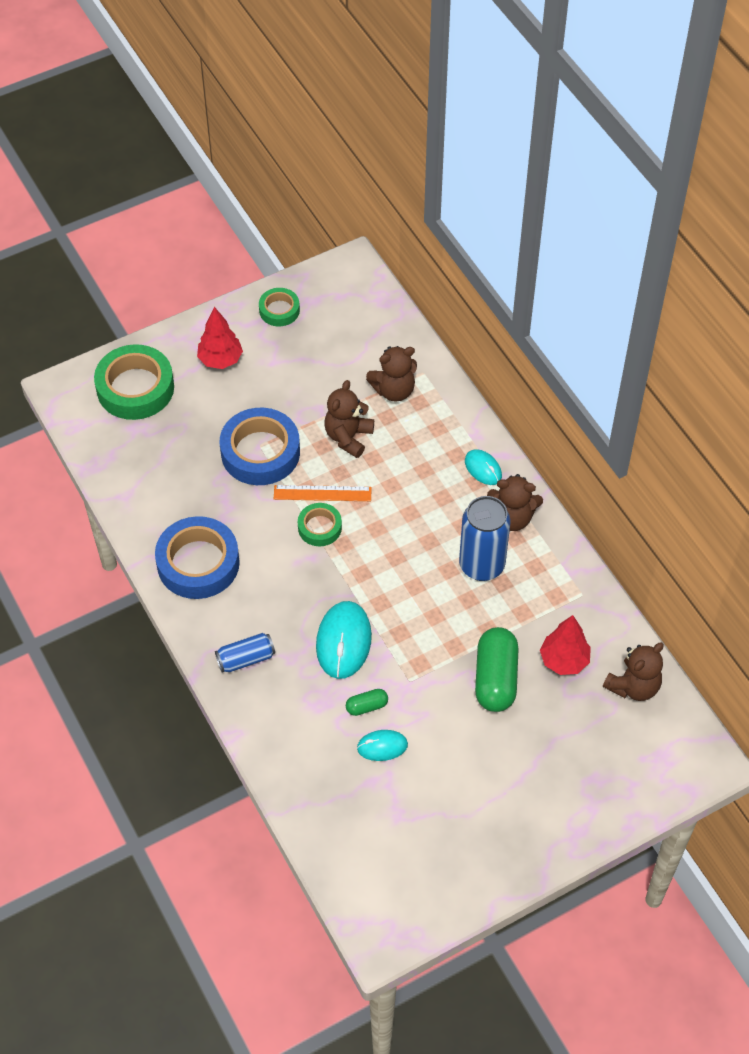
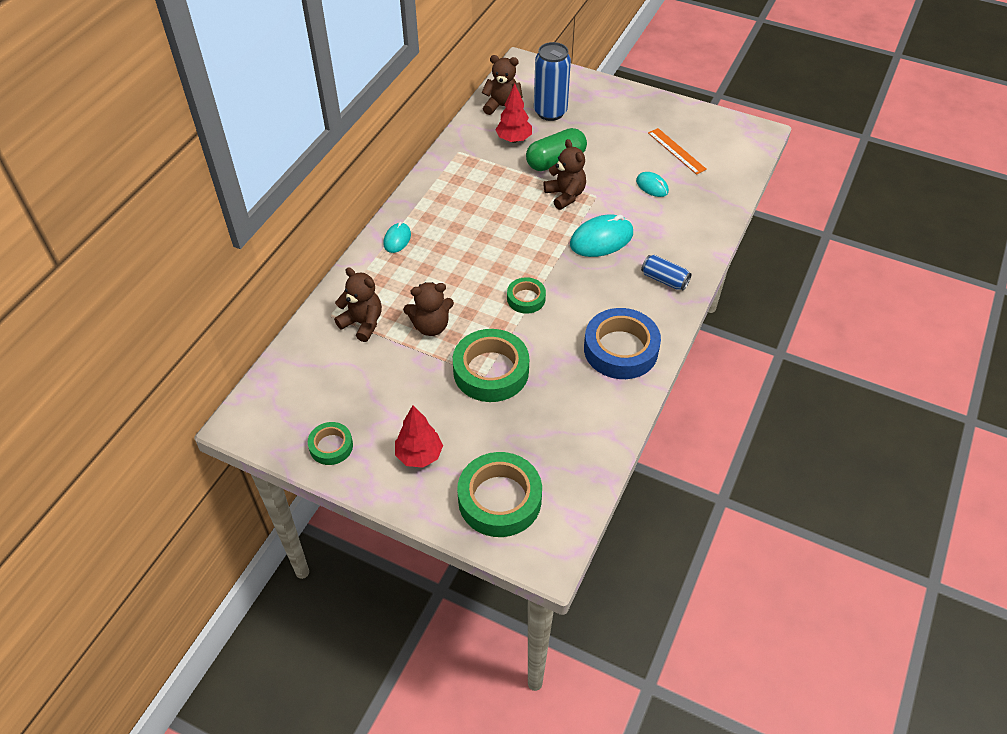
camera: 125 degrees left, 5 degrees down
blue tape [220,408,300,485] -> green tape [453,329,529,402]
orange ruler [274,485,372,501] -> orange ruler moved to [648,128,707,175]
green capsule [346,689,388,716] -> none
blue can [459,496,510,581] -> blue can moved to [534,42,571,121]
brown teddy bear [487,474,543,531] -> brown teddy bear moved to [544,139,586,210]

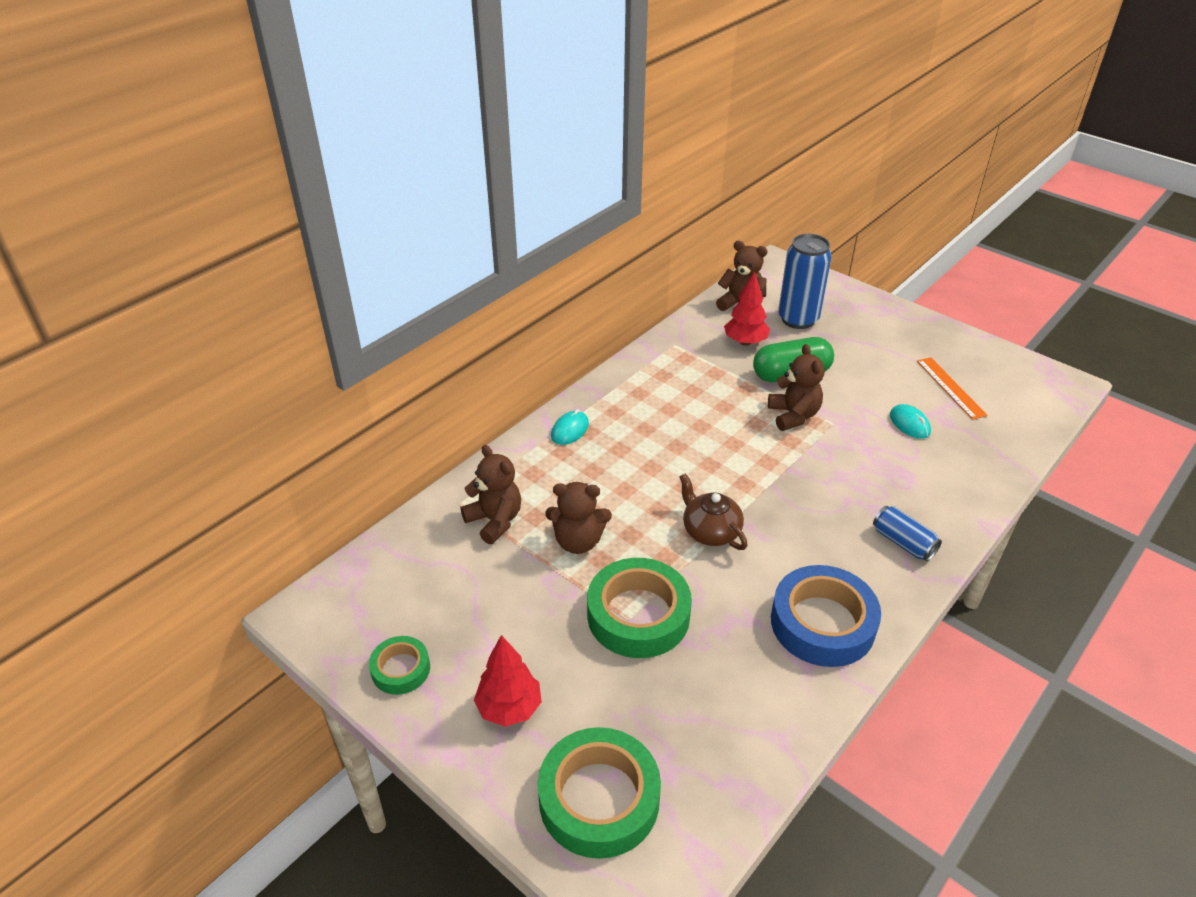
camera: 15 degrees right, 10 degrees down
green tape [507,277,546,314] -> brown teapot [679,473,747,550]
turquoise mouse [570,214,633,257] -> none

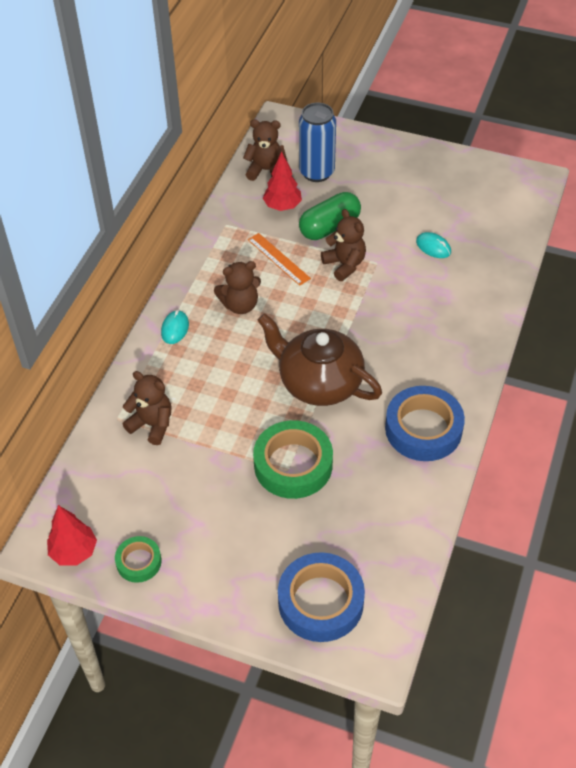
camera: 20 degrees left, 10 degrees up
red tree [474,635,542,727] -> red tree moved to [47,505,97,565]
green tape [538,727,661,859] -> blue tape [278,552,365,642]
brown teddy bear [545,482,612,554] -> brown teddy bear moved to [214,261,261,314]
brown teapot [679,473,747,550] -> brown teapot [257,313,382,406], size x1.80
blue can [873,506,942,561] -> none
orange ruler [917,357,988,420] -> orange ruler moved to [248,233,311,286]

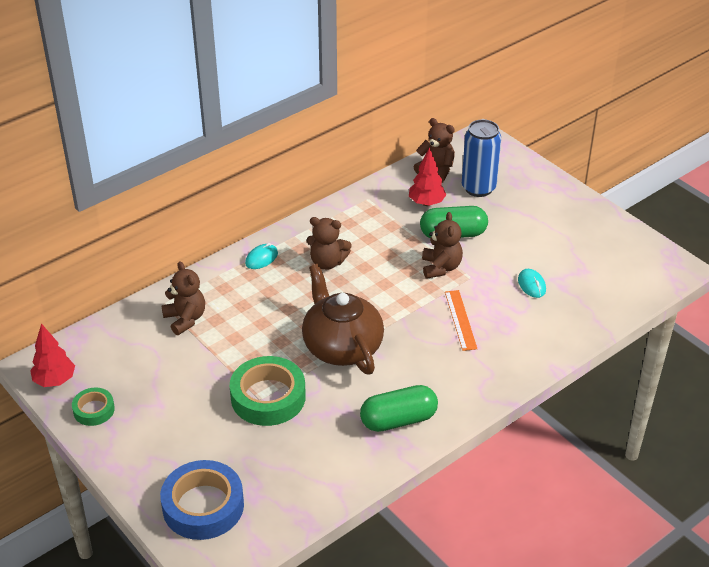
camera: 30 degrees right, 10 degrees down
orange ruler [248,233,311,286] -> orange ruler moved to [445,290,477,351]
blue tape [385,386,465,461] -> green capsule [360,385,438,432]

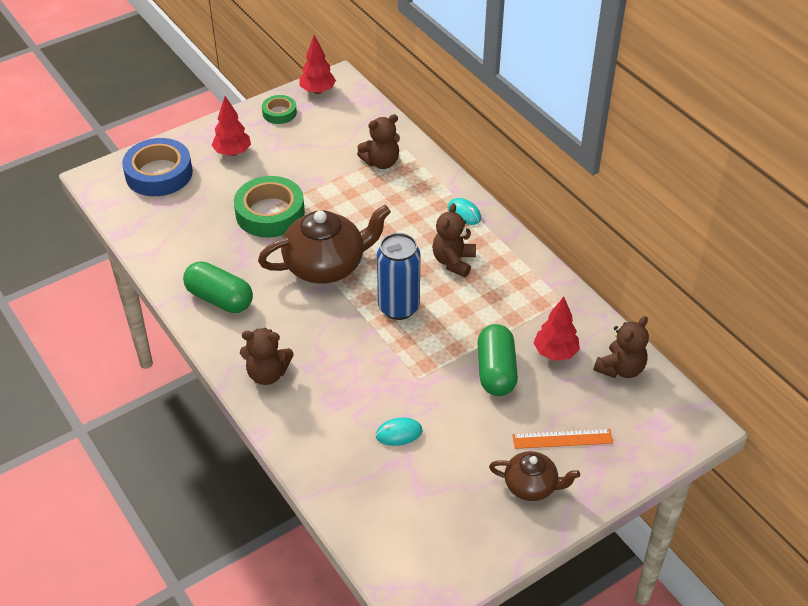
camera: 95 degrees right, 5 degrees up
green capsule [360,385,438,432] -> green capsule turned 45 degrees counterclockwise [183,261,253,313]
brown teddy bear [422,212,463,279] -> brown teddy bear moved to [240,328,294,385]
orange ruler [445,290,477,351] -> orange ruler moved to [512,429,613,449]
blue can [462,119,501,197] -> blue can moved to [377,233,420,320]
none -> red tree [211,96,251,156]
none -> brown teapot [489,451,580,501]

